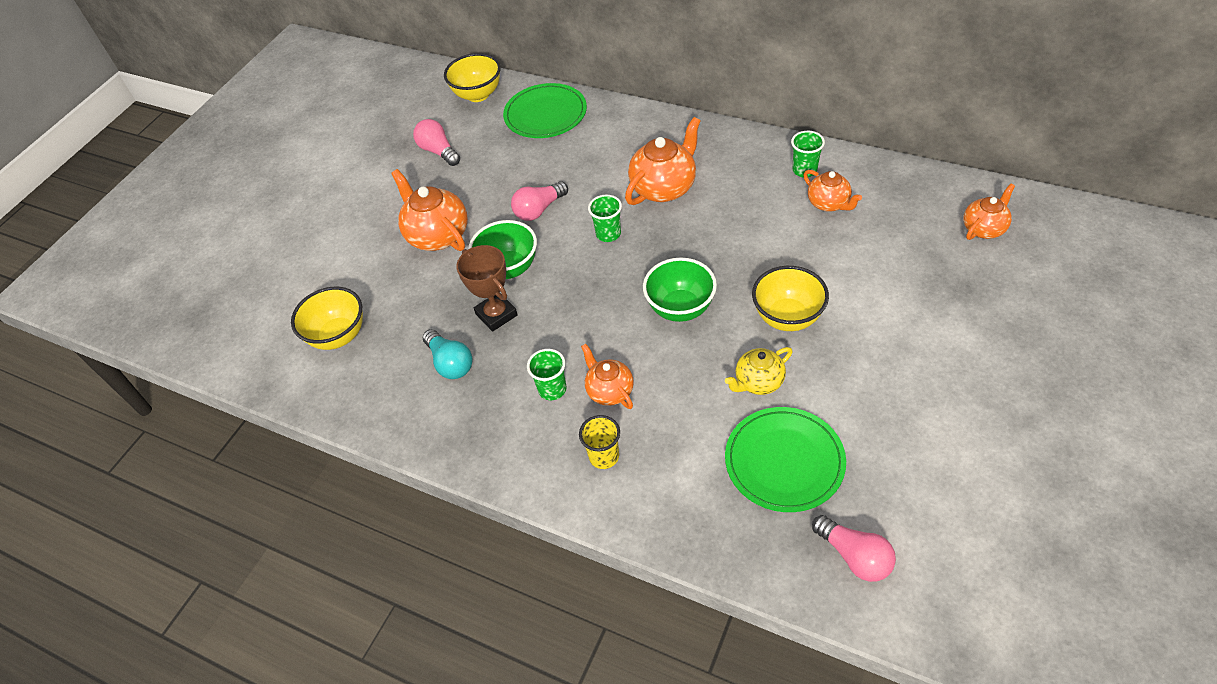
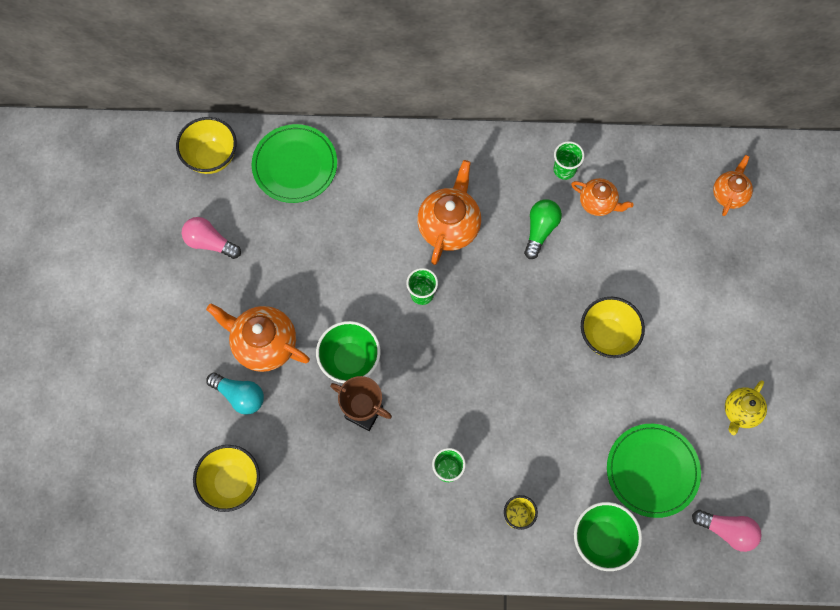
camera: 30 degrees left, 20 degrees up
turquoise light bulb [423,329,473,379] -> turquoise light bulb moved to [206,373,264,415]
pink light bulb [511,181,568,221] -> none
orange teapot [581,344,634,409] -> none
green bowl [643,258,717,322] -> green bowl moved to [574,502,642,571]
yellow teapot [725,347,793,395] -> yellow teapot moved to [725,380,767,435]
none -> green light bulb [524,199,562,259]

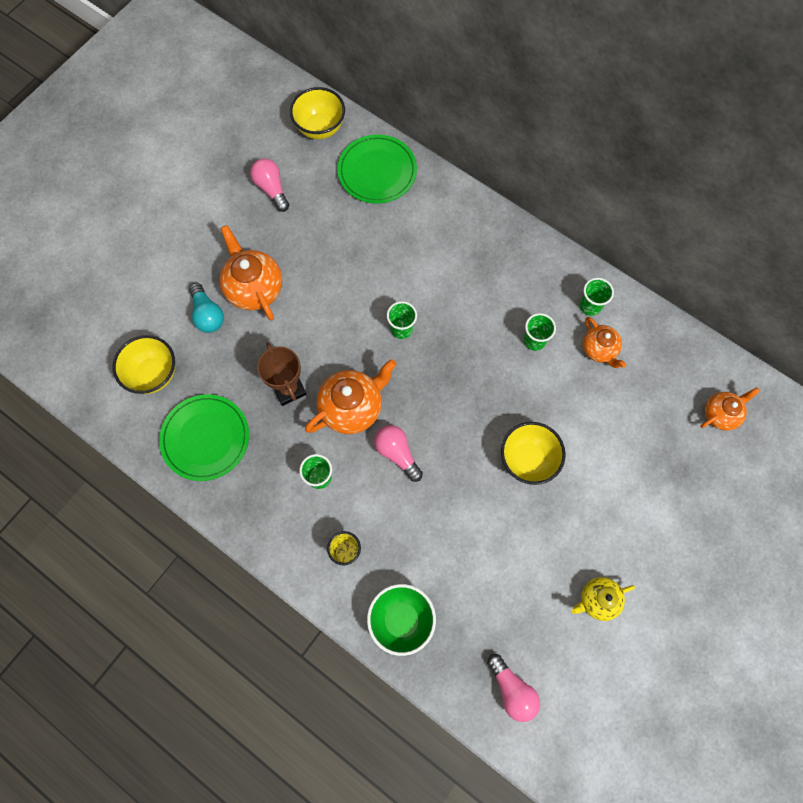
camera: 35 degrees right, 0 degrees up
green bowl [316,321,381,383] -> none
orange teapot [417,160,481,265] -> orange teapot moved to [305,359,396,434]
green light bulb [524,199,562,259] -> green cup [524,313,556,351]
green plate [607,424,701,518] -> green plate moved to [159,394,249,481]
none -> pink light bulb [374,425,423,482]

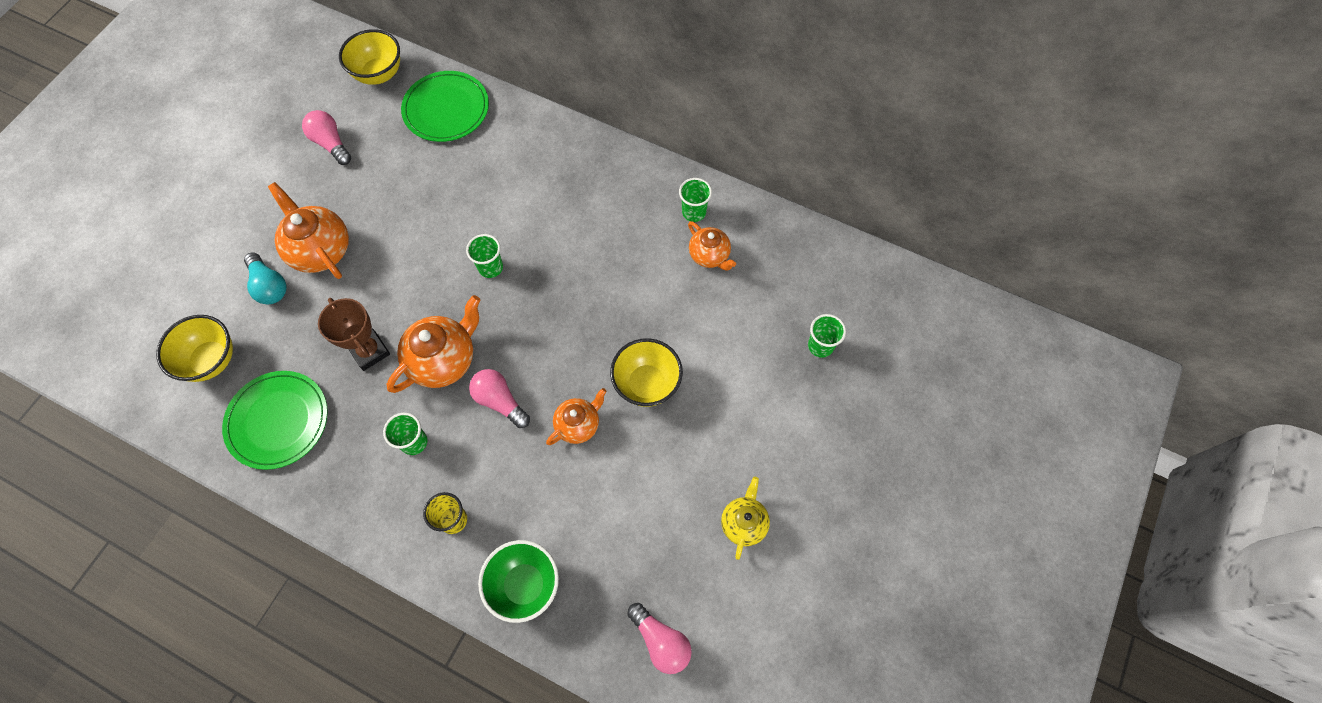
camera: 10 degrees left, 5 degrees down
green cup [524,313,556,351] -> green cup moved to [808,314,846,358]
yellow teapot [572,577,635,621] -> yellow teapot turned 135 degrees clockwise [721,477,770,560]
orange teapot [701,388,760,431] -> orange teapot moved to [546,388,607,445]

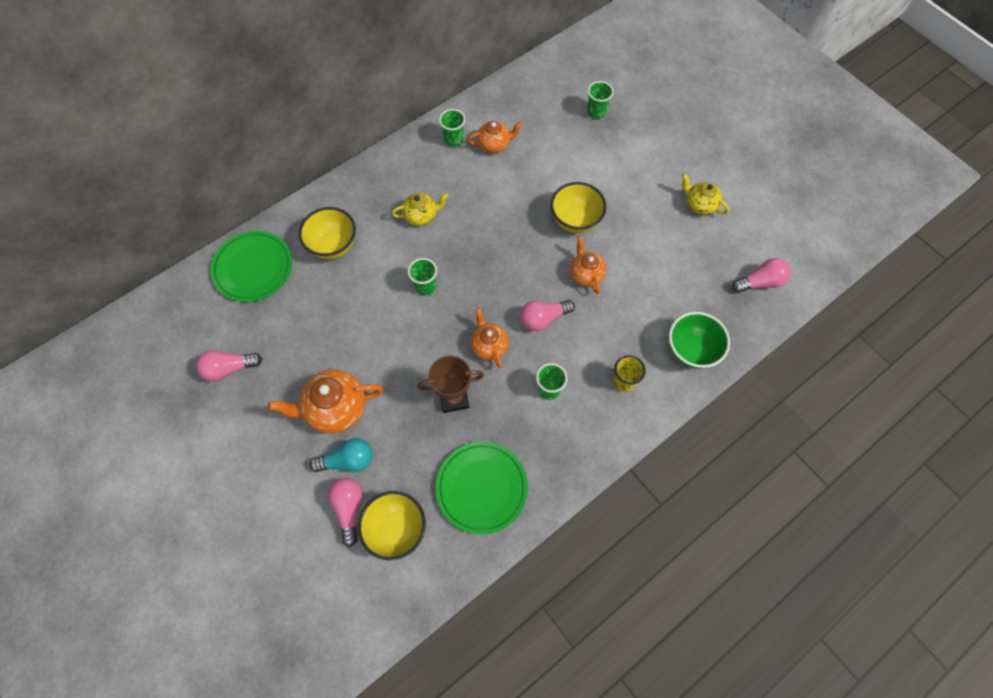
camera: 65 degrees left, 0 degrees up
yellow bowl [339,29,400,85] -> yellow bowl moved to [299,207,356,259]
orange teapot [387,295,480,393] -> orange teapot [471,308,508,368], size x0.61
none -> pink light bulb [328,478,363,547]
none -> yellow teapot [391,193,448,226]

